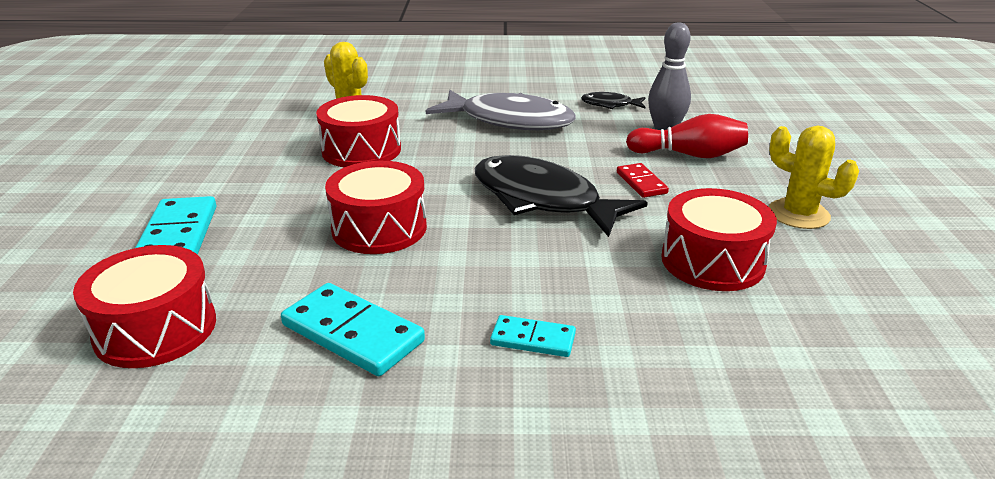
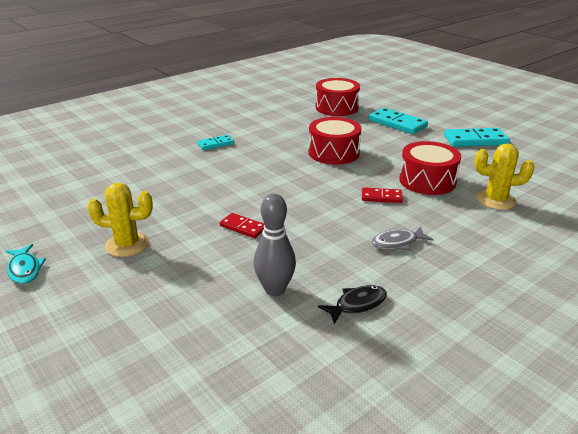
camera: 140 degrees right, 0 degrees up
turquoise domino [281,283,425,376] -> turquoise domino moved to [444,128,510,147]
grey fish [426,90,576,130] -> grey fish [371,227,434,251], size x0.46
black fish [475,155,648,237] -> none
red bowling pin [626,114,748,158] -> none
red drum [661,188,777,291] -> none
none -> turquoise fish [6,244,46,284]
none -> red domino [362,187,403,203]

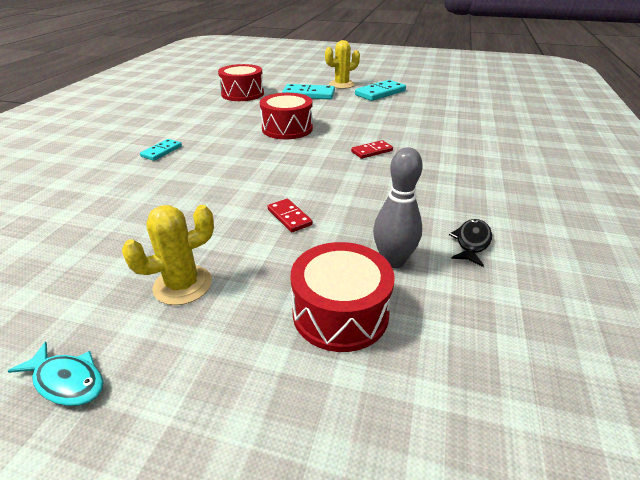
camera: 35 degrees left, 5 degrees up
red domino [220,213,264,238] -> red domino turned 60 degrees clockwise [268,199,313,232]
grey fish [371,227,434,251] -> none
red drum [399,141,461,195] -> red drum moved to [290,242,395,352]
yellow cactus [475,143,535,210] -> yellow cactus moved to [325,40,360,89]

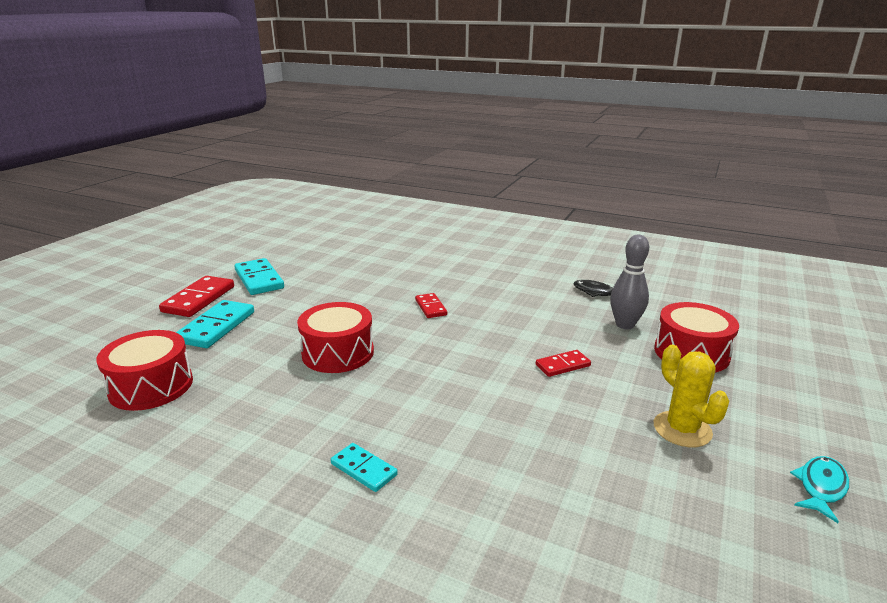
camera: 80 degrees left, 10 degrees down
yellow cactus [325,40,360,89] -> red domino [159,276,234,317]

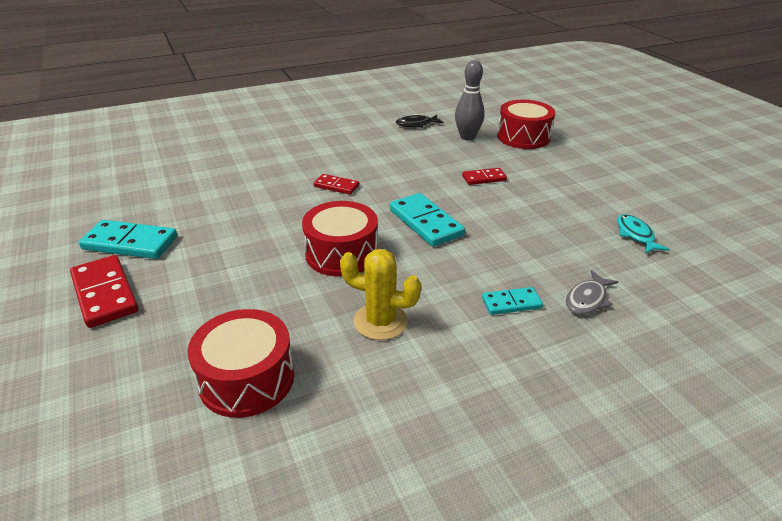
camera: 50 degrees left, 10 degrees up
turquoise domino [176,300,254,348] -> turquoise domino moved to [390,193,465,247]
red domino [536,350,591,377] -> red domino turned 60 degrees clockwise [462,168,507,185]
yellow cactus [654,345,729,447] -> yellow cactus moved to [340,249,421,340]
turquoise fish [790,456,849,523] -> turquoise fish moved to [617,214,670,254]
none -> grey fish [566,270,618,315]

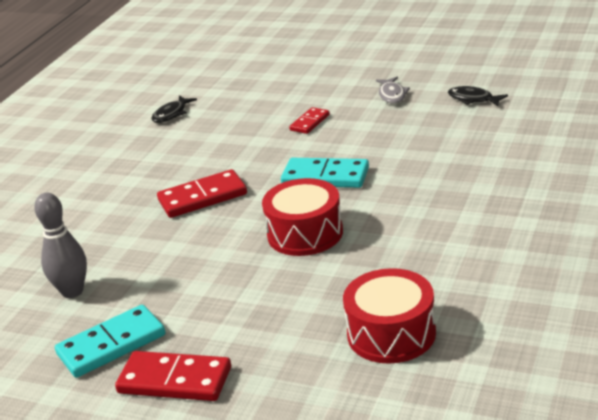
camera: 40 degrees left, 5 degrees down
red domino [314,174,359,195] -> red domino [157,169,247,218], size x1.73
yellow cactus [340,249,421,340] -> none
grey bowling pin [455,60,485,141] -> grey bowling pin moved to [34,193,87,298]
turquoise domino [482,287,543,315] -> none
red drum [497,100,555,149] -> none
grey fish [566,270,618,315] -> grey fish moved to [376,77,410,104]
turquoise fish [617,214,670,254] -> black fish [448,86,508,106]

